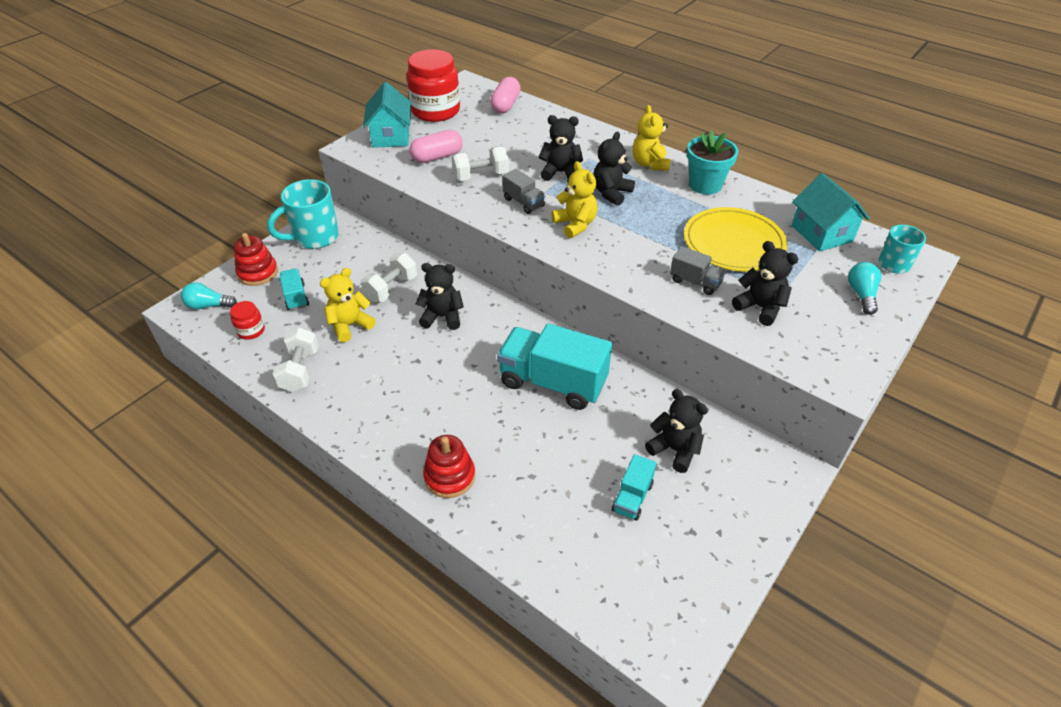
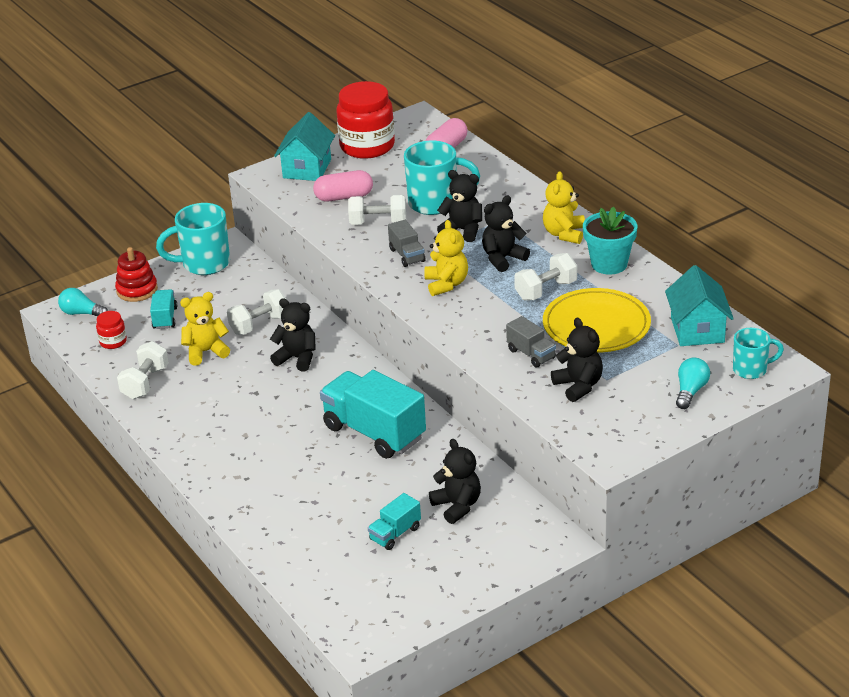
camera: 20 degrees right, 10 degrees down
red stacking toy [423,435,475,498] -> none
none -> turquoise mug [404,141,480,215]
none -> white dumbbell [514,253,577,301]

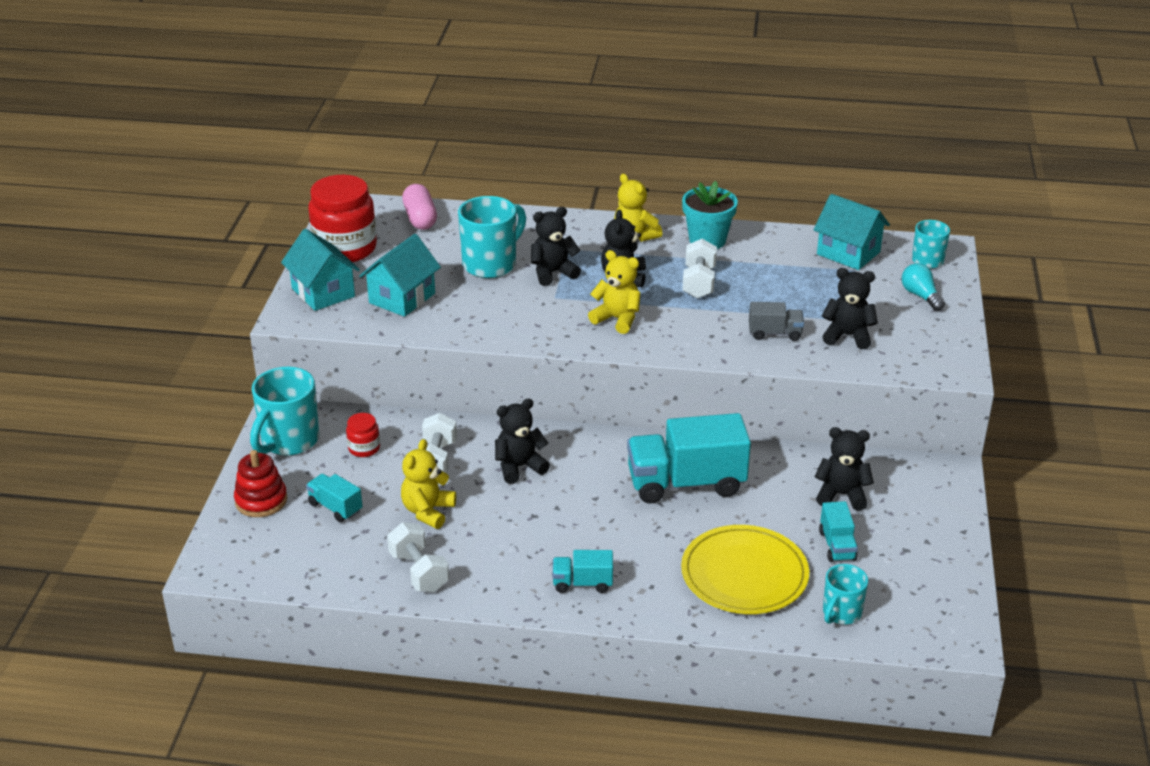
camera: 50 degrees left, 0 degrees up
turquoise light bulb [58,288,108,316] -> none
red jar [96,311,127,349] -> red jar moved to [346,413,380,457]
pink capsule [313,170,373,202] -> turquoise house [359,234,441,317]
white dumbbell [348,195,406,225] -> none
grey truck [388,220,426,267] -> none
yellow plate [543,288,651,352] -> yellow plate moved to [681,525,809,614]
none -> turquoise truck [553,550,613,593]
none -> turquoise mug [823,564,868,624]

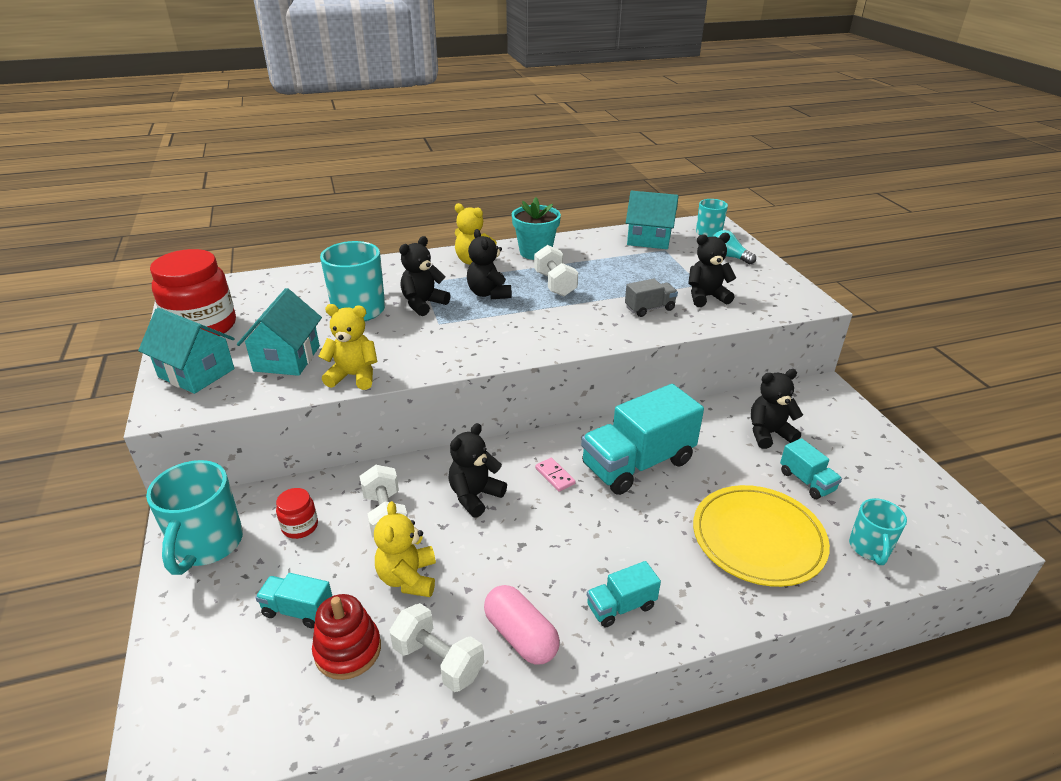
camera: 25 degrees left, 0 degrees up
red stacking toy [234,450,287,517] -> red stacking toy moved to [312,594,381,680]
pink capsule [402,184,437,230] -> pink capsule moved to [484,585,560,665]
yellow teddy bear [588,250,641,334] -> yellow teddy bear moved to [318,304,377,390]
none -> pink domino [535,458,576,492]

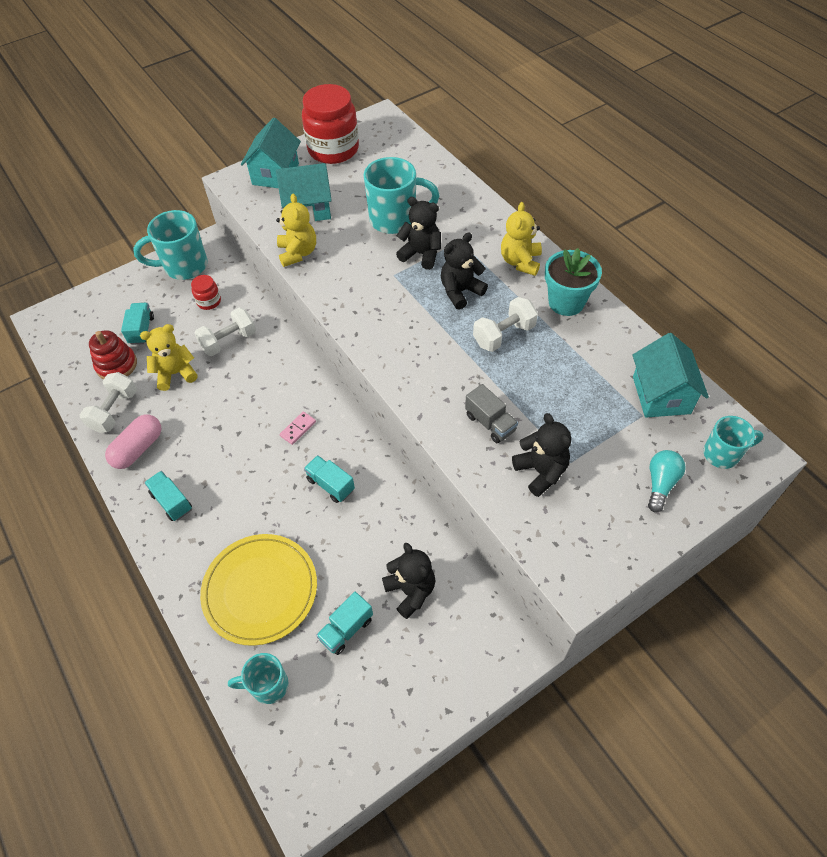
camera: 75 degrees right, 20 degrees up
black teddy bear [449,423,507,518] -> none
turquoise truck [581,384,704,495] -> turquoise truck [304,455,355,503], size x0.48

